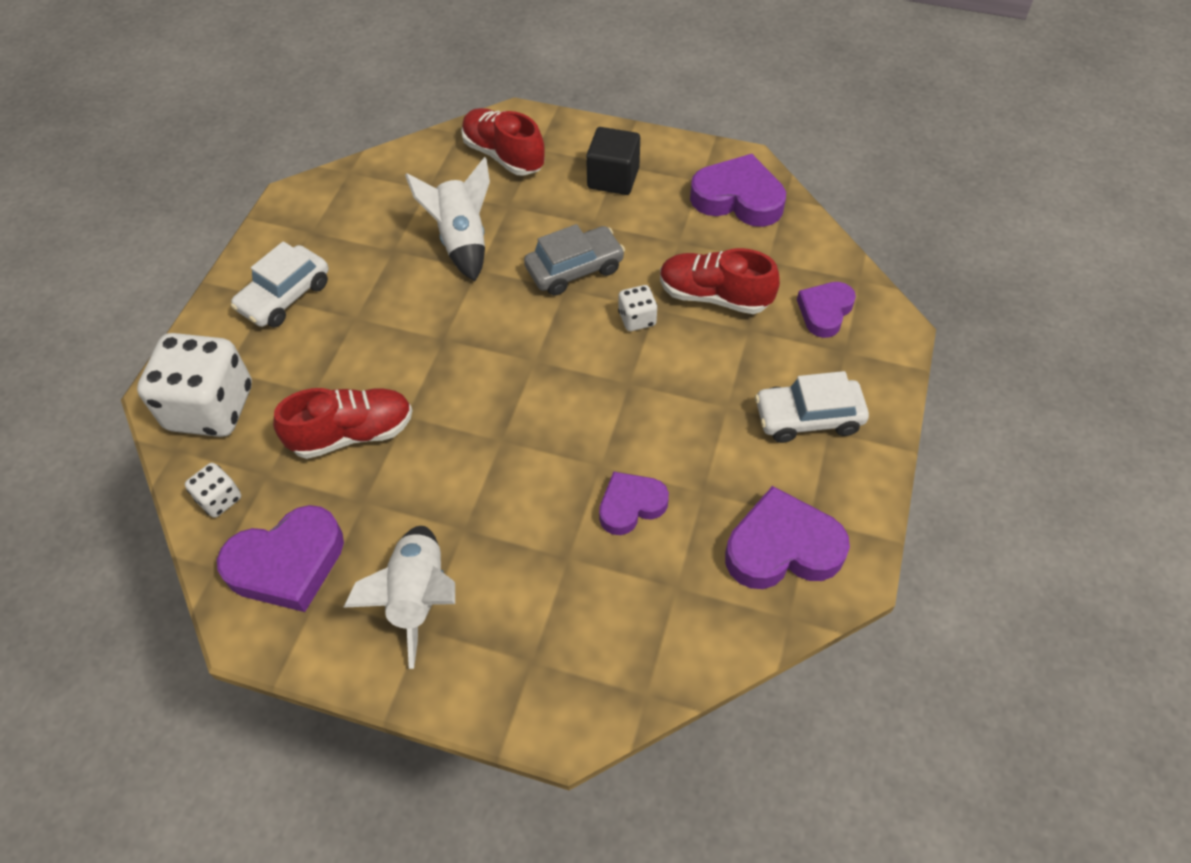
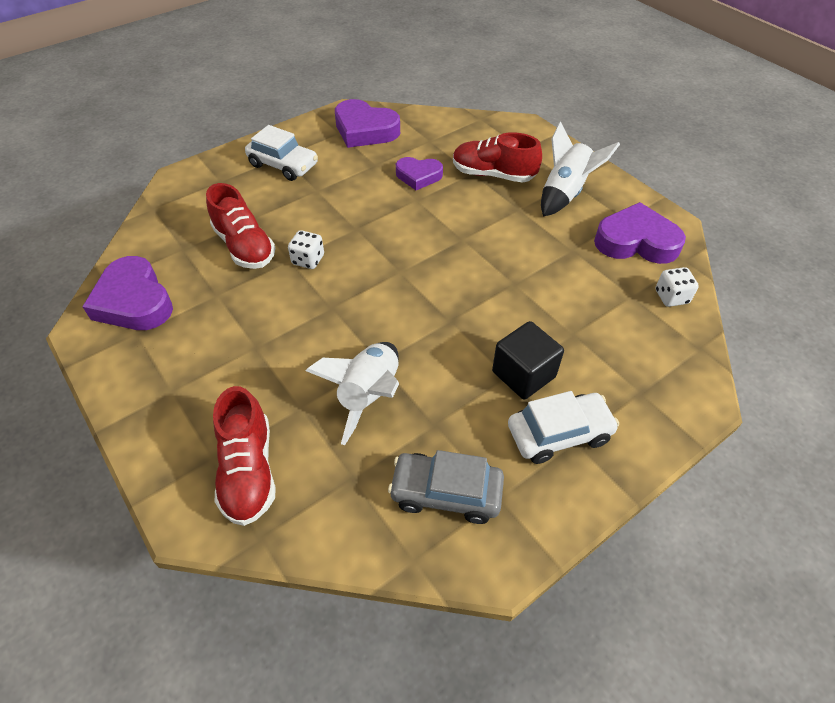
camera: 145 degrees left, 5 degrees down
white dice [137,333,252,437] -> none
red shoe [273,388,413,459] -> red shoe moved to [453,132,542,183]
grey car [524,224,625,296] -> grey car moved to [388,450,504,524]
black cube [586,127,640,195] -> black cube moved to [492,321,564,399]
purple heart [797,282,856,338] -> none

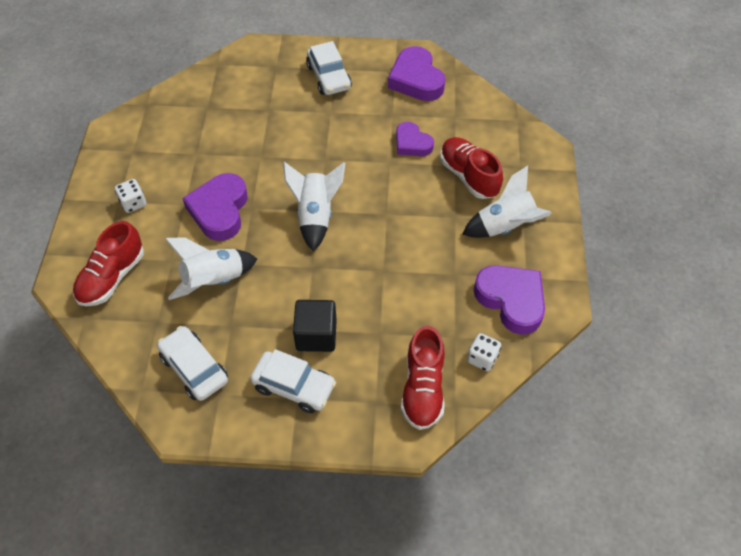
camera: 40 degrees right, 5 degrees up
purple heart [82,256,173,330] -> purple heart moved to [182,173,248,241]
red shoe [206,183,275,269] -> red shoe moved to [401,326,445,430]
white dice [288,230,324,269] -> white dice moved to [115,179,146,213]
grey car [388,450,504,524] -> white car [157,326,228,401]
none -> white rocket [283,162,345,251]

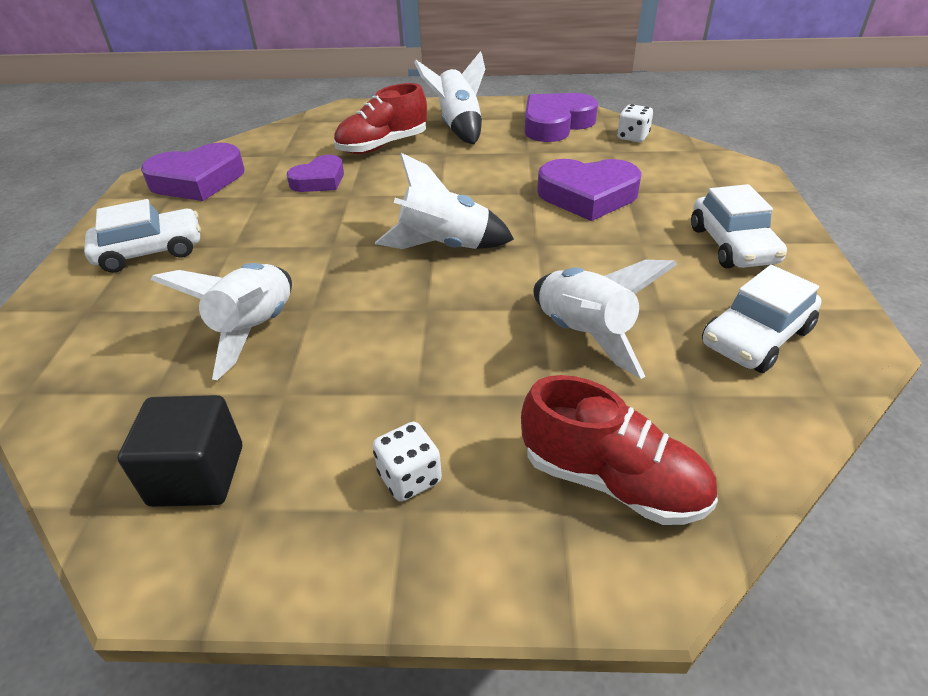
camera: 90 degrees left, 15 degrees down
purple heart [182,173,248,241] -> purple heart moved to [537,159,642,221]
white car [250,349,336,413] -> white car turned 150 degrees clockwise [691,184,787,268]
black cube [293,300,337,352] -> black cube moved to [117,395,242,507]
red shoe [401,326,445,430] -> none
none -> white rocket [151,263,292,380]

